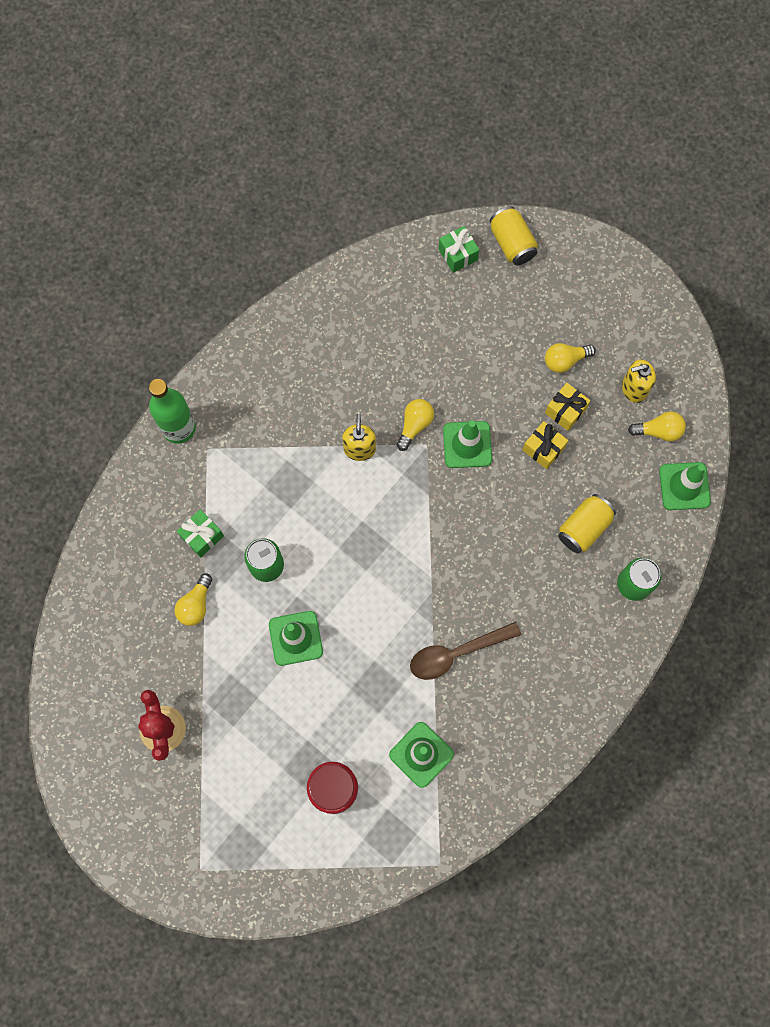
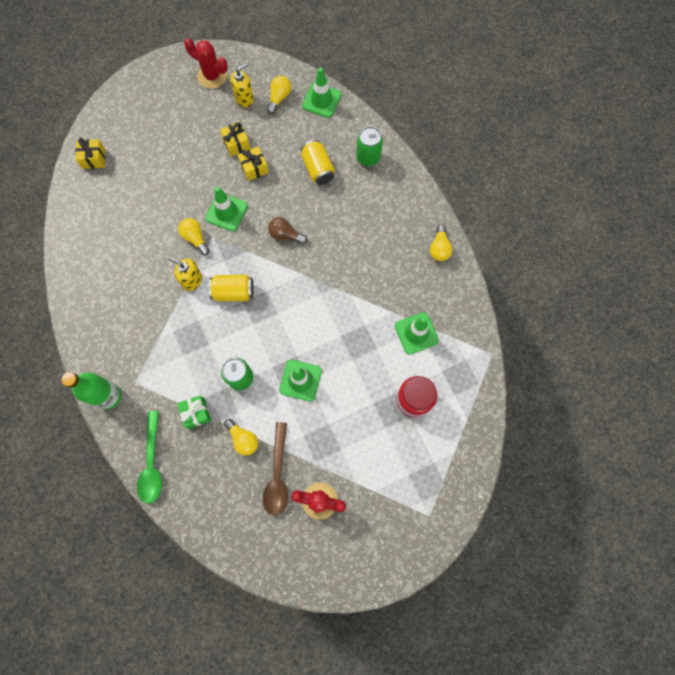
camera: 65 degrees left, 0 degrees up
brown spoon [410,622,521,680] -> brown spoon moved to [263,422,288,516]
green gift [439,226,479,273] -> yellow gift [75,138,105,169]
yellow can [490,206,538,265] -> yellow can moved to [209,275,254,301]
yellow light bulb [545,343,596,373] -> yellow light bulb moved to [430,225,453,261]
yellow soap dispenser [622,359,656,403] -> yellow soap dispenser turned 135 degrees counterclockwise [230,63,254,107]
none -> green spoon [137,411,162,503]
none -> red cactus [184,38,228,89]
none -> brown light bulb [268,217,307,244]

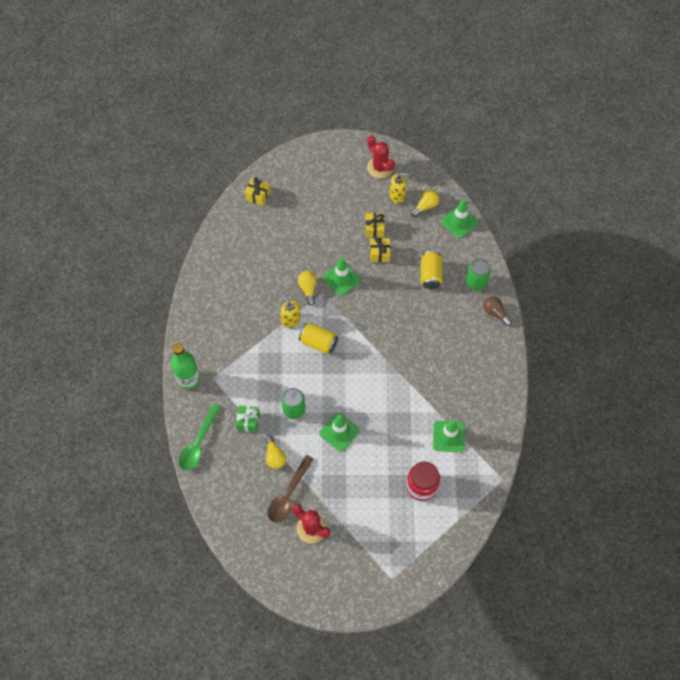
camera: 25 degrees right, 10 degrees down
brown light bulb [268,217,307,244] -> brown light bulb moved to [483,296,512,326]
yellow light bulb [430,225,453,261] -> none

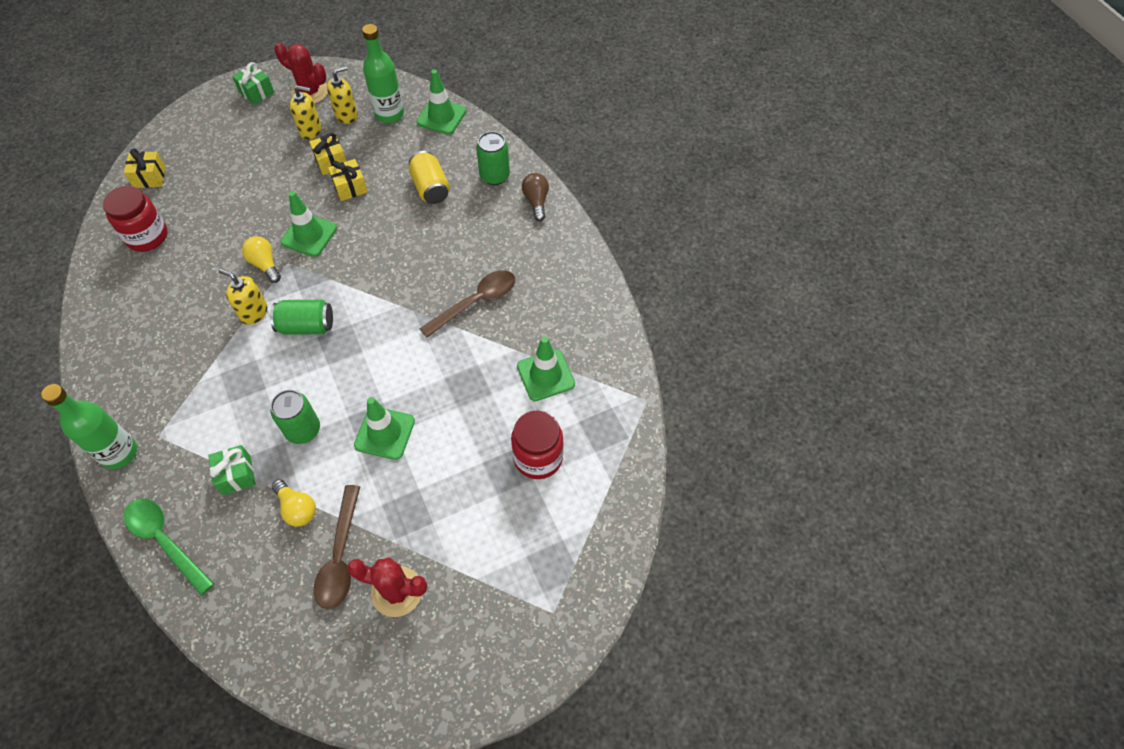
camera: 25 degrees left, 5 degrees down
green spoon [179,404,221,471] -> green spoon turned 135 degrees clockwise [124,498,214,595]
yellow can [299,323,338,354] -> green can [270,300,333,335]
yellow light bulb [411,190,439,217] -> green bottle [362,24,404,123]
brown light bulb [483,296,512,326] -> brown light bulb turned 60 degrees clockwise [522,173,549,221]
none -> red jar [103,186,168,252]
none -> green gift [232,62,274,105]
none -> yellow soap dispenser [290,85,322,140]
none -> brown spoon [420,270,515,338]

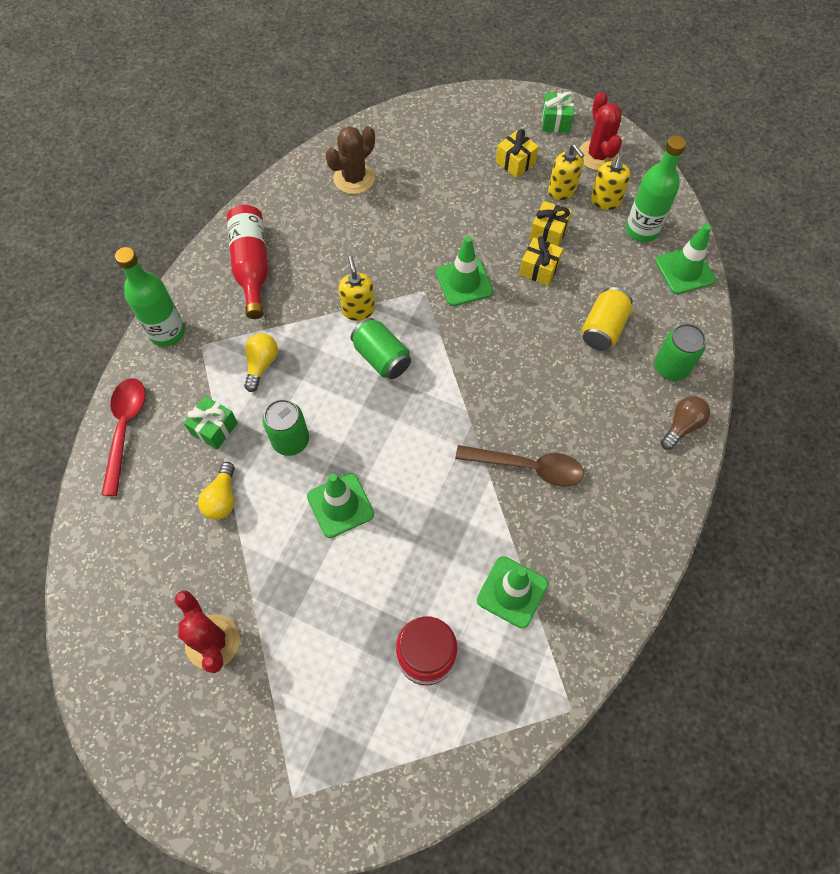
camera: 50 degrees right, 5 degrees up
red jar [103,186,168,252] -> brown cactus [326,126,375,194]
yellow gift [124,148,166,188] -> yellow gift moved to [496,129,539,178]
green spoon [124,498,214,595] -> red spoon [101,378,145,496]
yellow light bulb [242,236,281,283] -> yellow light bulb moved to [244,333,278,392]
brown spoon [314,485,360,609] -> none
yellow soap dispenser [327,66,358,124] -> yellow soap dispenser turned 90 degrees clockwise [591,155,630,210]
none -> red bottle [227,205,268,319]

